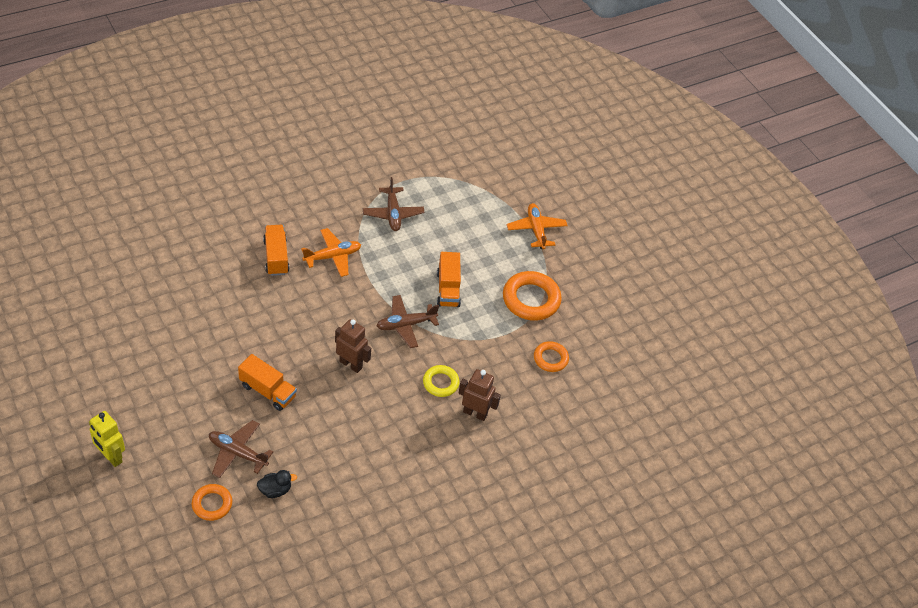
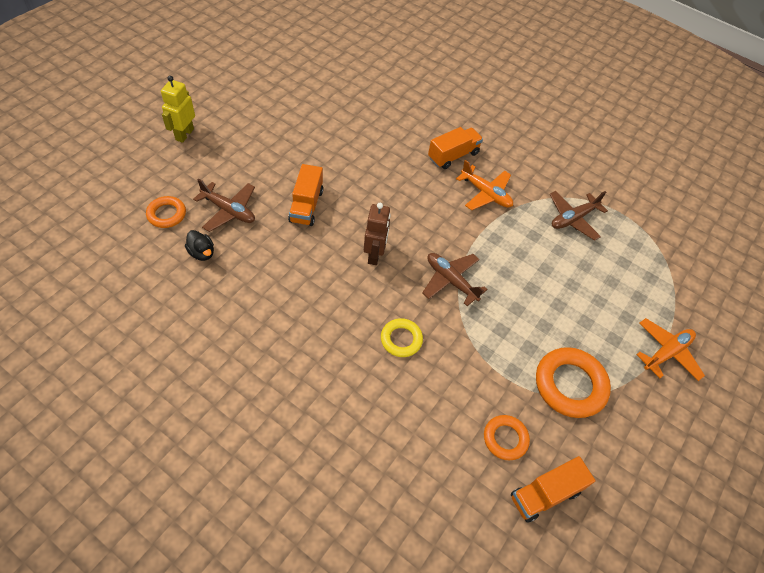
camera: 65 degrees right, 5 degrees up
brown plane [209,420,273,478] -> brown plane turned 120 degrees clockwise [193,179,255,232]
orange truck [437,252,461,307] -> orange truck moved to [511,456,596,523]
brown robot [458,369,501,421] -> none

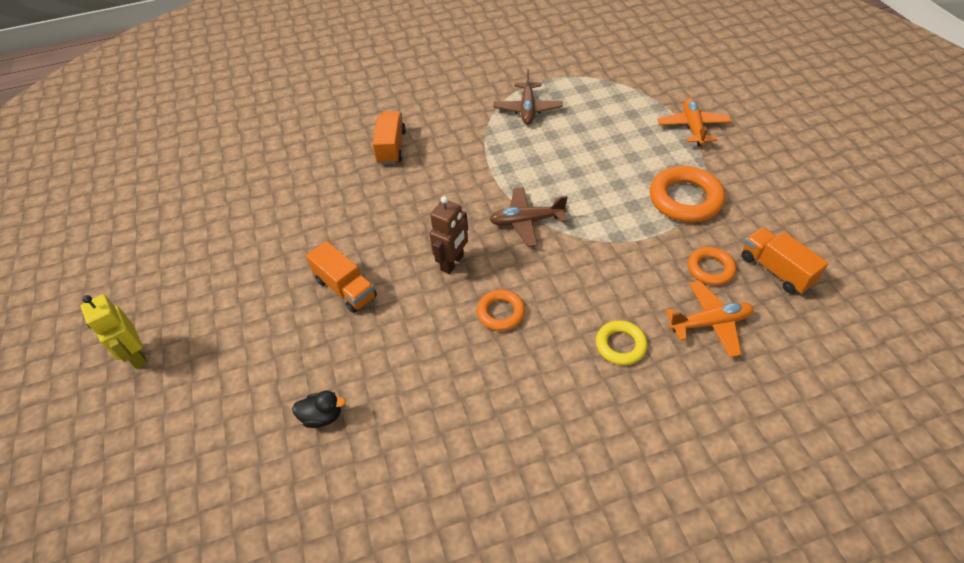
camera: 45 degrees left, 5 degrees down
orange ring [146,196,186,228] -> orange ring moved to [477,289,525,331]
brown plane [193,179,255,232] -> none
brown robot [364,203,391,265] -> brown robot turned 75 degrees clockwise [429,196,468,274]
yellow ring [381,318,423,357] -> yellow ring moved to [596,320,648,365]
orange plane [456,160,513,210] -> orange plane moved to [666,281,754,358]
orange truck [511,456,596,523] -> orange truck turned 135 degrees clockwise [741,227,829,294]

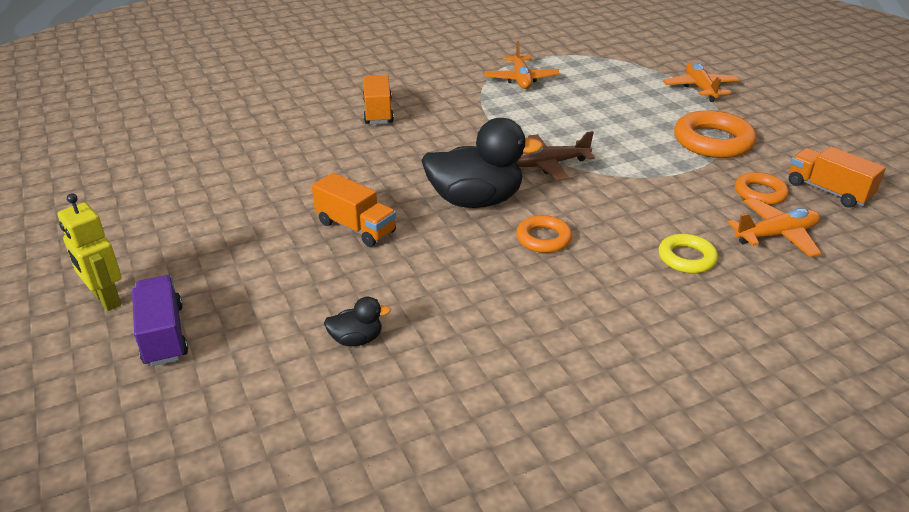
camera: 10 degrees left, 15 degrees down
brown robot [429,196,468,274] -> black duck [421,118,543,208]
brown plane [494,69,563,124] -> orange plane [484,41,560,89]
none -> purple truck [132,275,188,366]

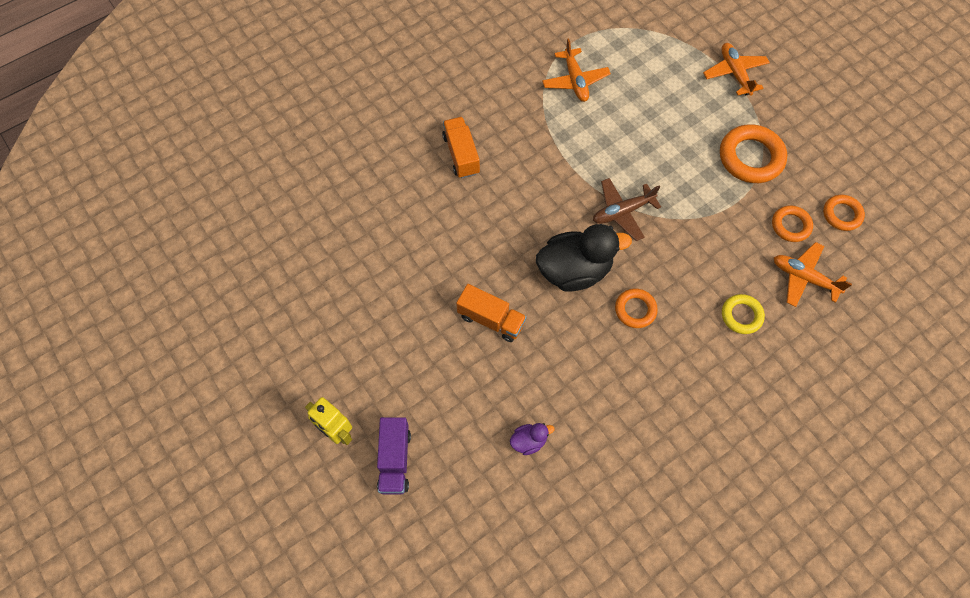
camera: 10 degrees left, 30 degrees up
purple truck [132,275,188,366] -> purple truck turned 150 degrees counterclockwise [377,417,411,494]
black duck [324,297,391,346] -> purple duck [510,423,554,455]
orange plane [727,198,821,257] -> orange plane turned 120 degrees counterclockwise [774,242,852,307]
orange truck [789,147,886,208] -> orange ring [823,195,865,231]

